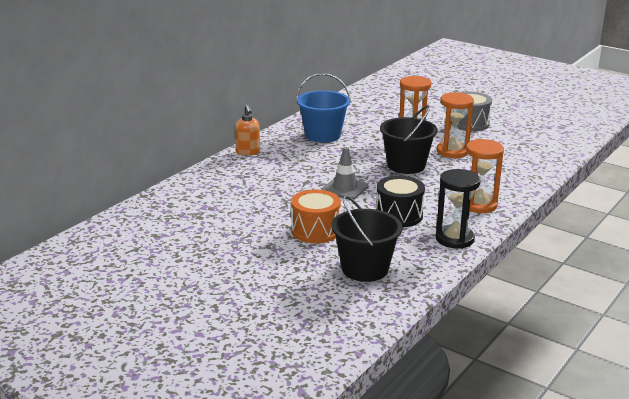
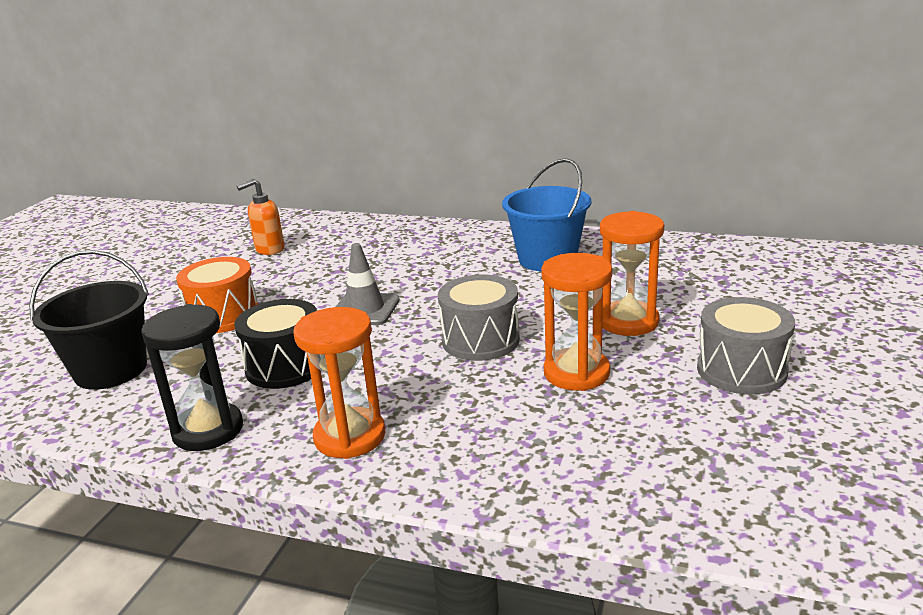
camera: 75 degrees right, 0 degrees up
orange soap dispenser [235,104,260,156] -> orange soap dispenser moved to [237,179,285,255]
black bucket [380,105,437,174] -> grey drum [438,275,520,361]

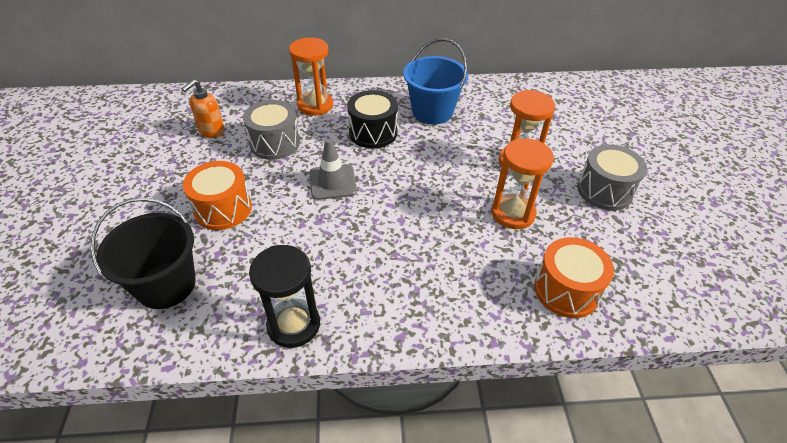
camera: 25 degrees left, 20 degrees up
black drum [234,299,317,389] -> black drum moved to [347,90,398,148]
orange hourglass [294,307,386,459] -> orange hourglass moved to [289,38,333,116]
grey drum [438,275,520,361] -> grey drum moved to [243,100,300,160]
none -> orange drum [534,237,614,318]

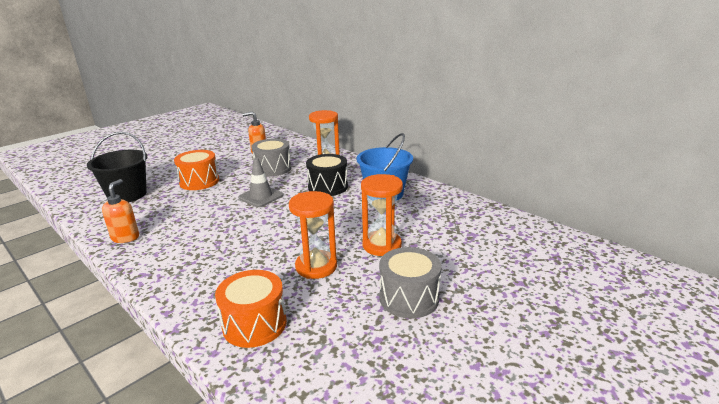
camera: 50 degrees right, 20 degrees down
black hourglass [249,245,320,348] -> orange soap dispenser [102,179,139,243]

